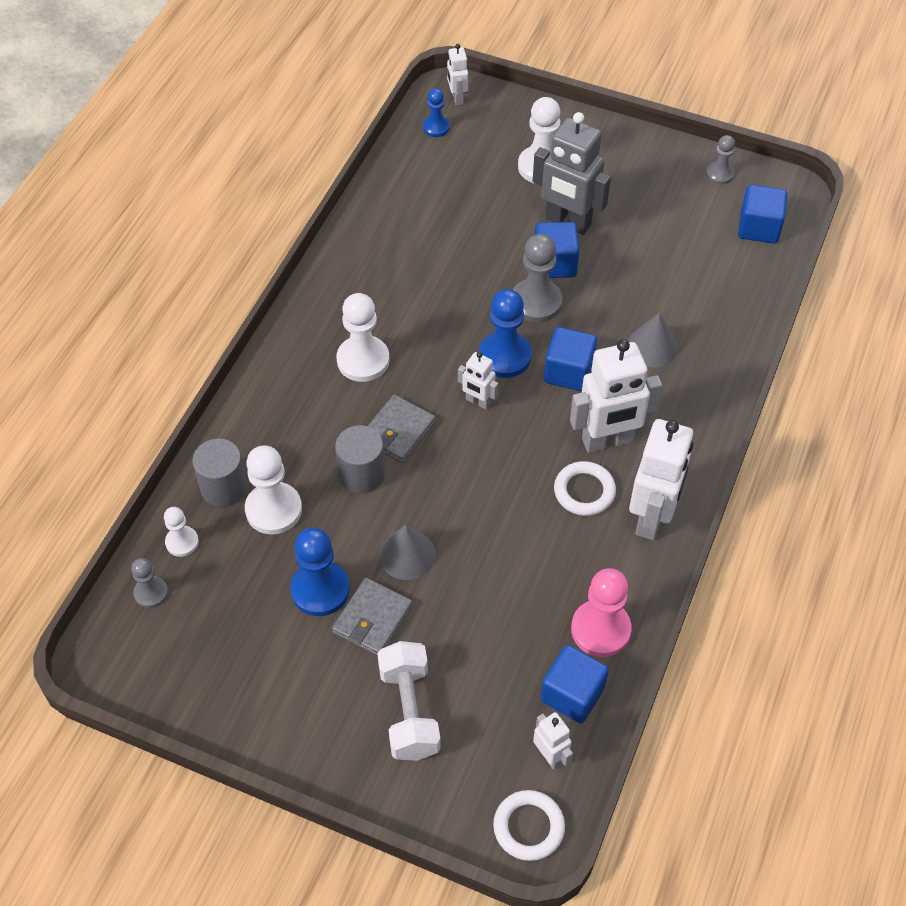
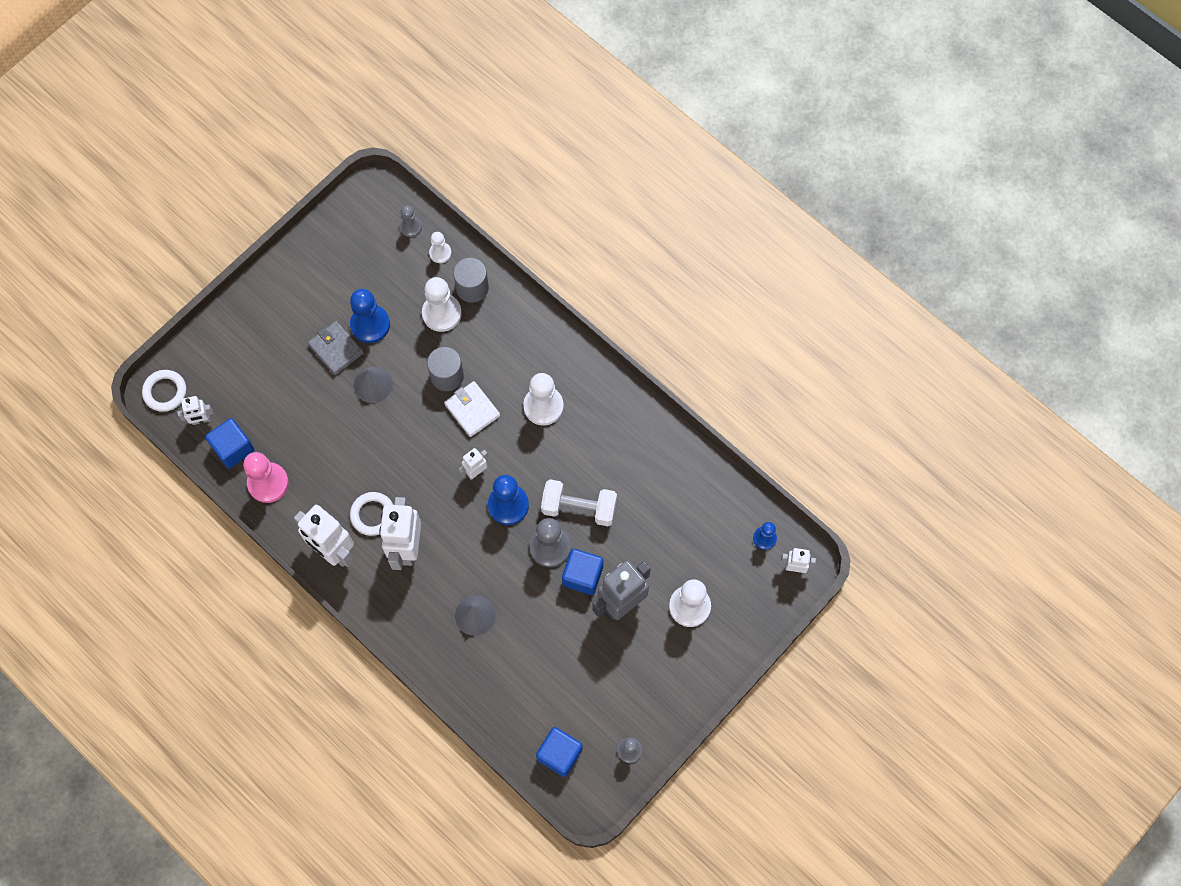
camera: 110 degrees right, 15 degrees up
grey wallet [368,395,435,463] -> white wallet [444,381,500,437]
white dumbbell [377,641,441,761] -> white dumbbell moved to [541,479,617,526]
blue cube [544,327,597,391] -> none

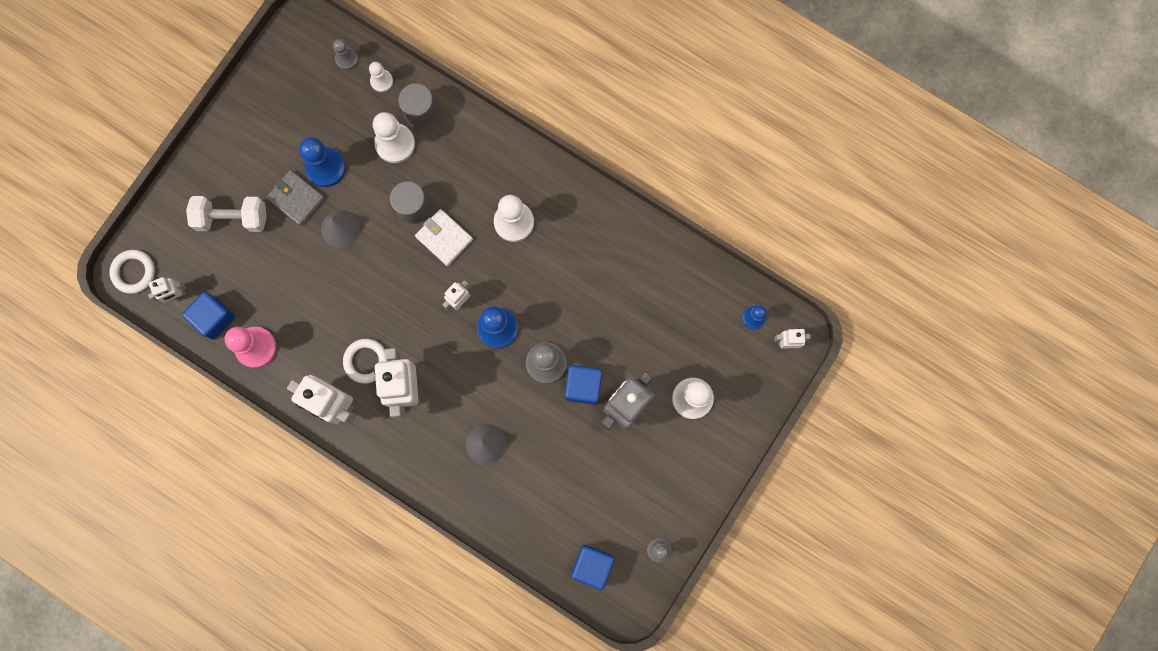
camera: 10 degrees left, 10 degrees up
white dumbbell [541,479,617,526] -> white dumbbell moved to [186,196,266,232]

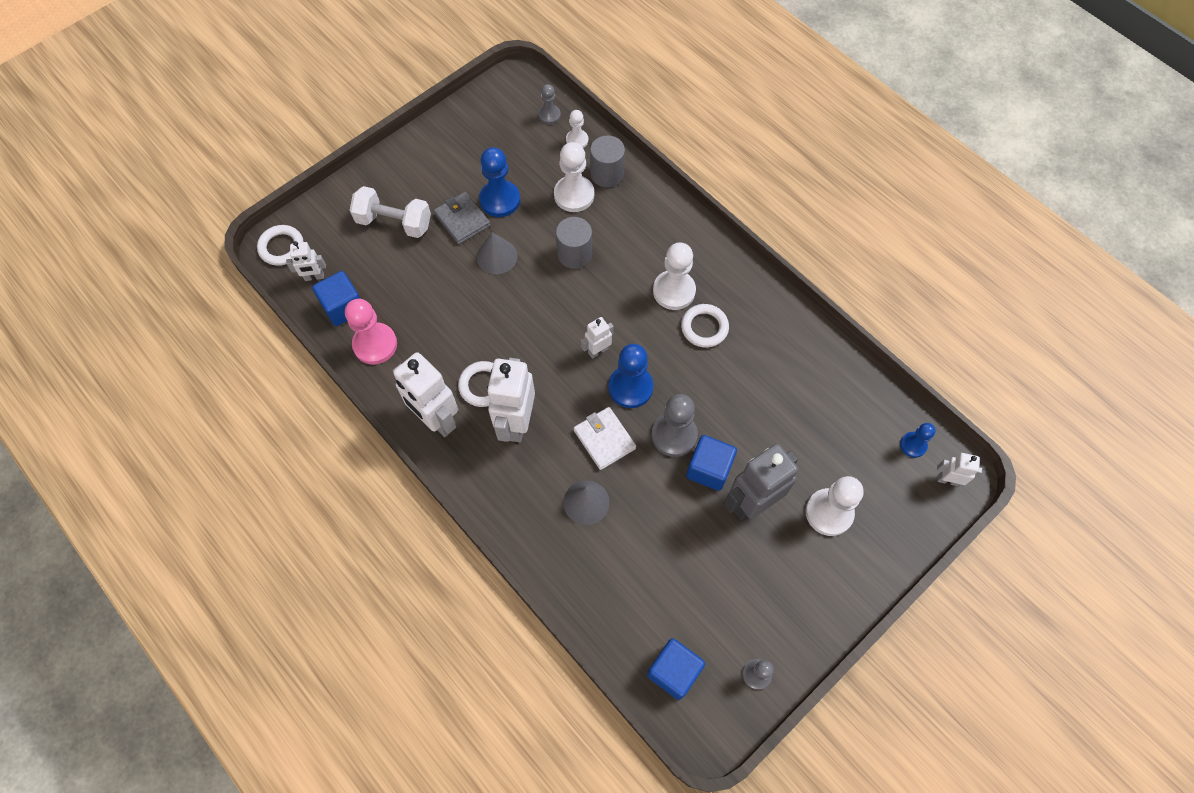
camera: 15 degrees right, 15 degrees down
white wallet [415,209,473,266] -> white wallet moved to [574,407,636,470]
none -> white ring [681,304,729,348]

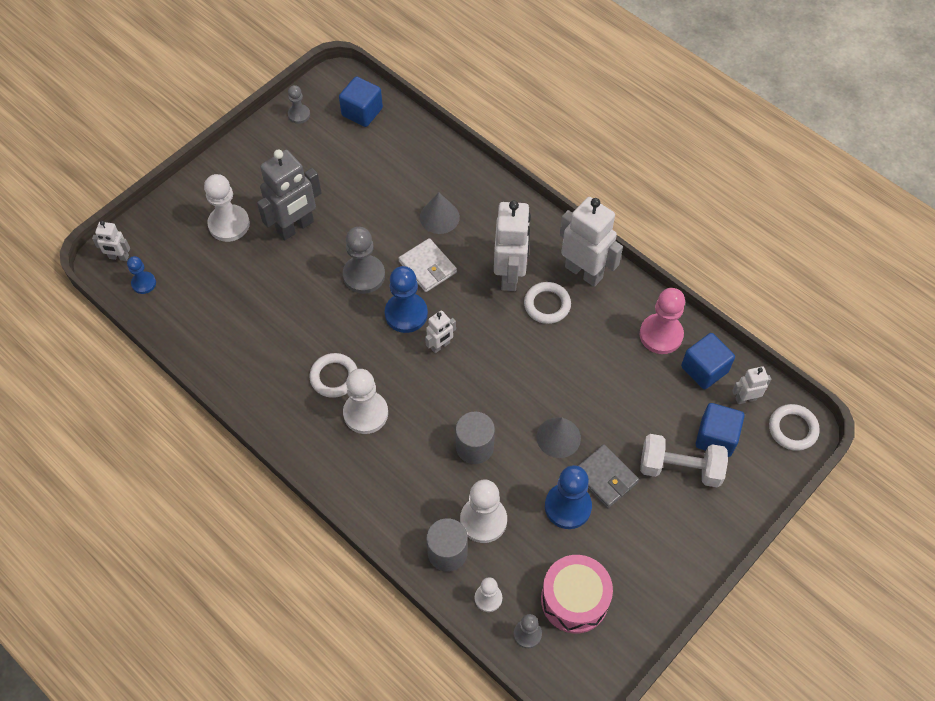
camera: 175 degrees right, 5 degrees down
blue cube [686,435,737,491] -> blue cube moved to [696,403,745,457]
none -> pink drum [541,555,613,633]

